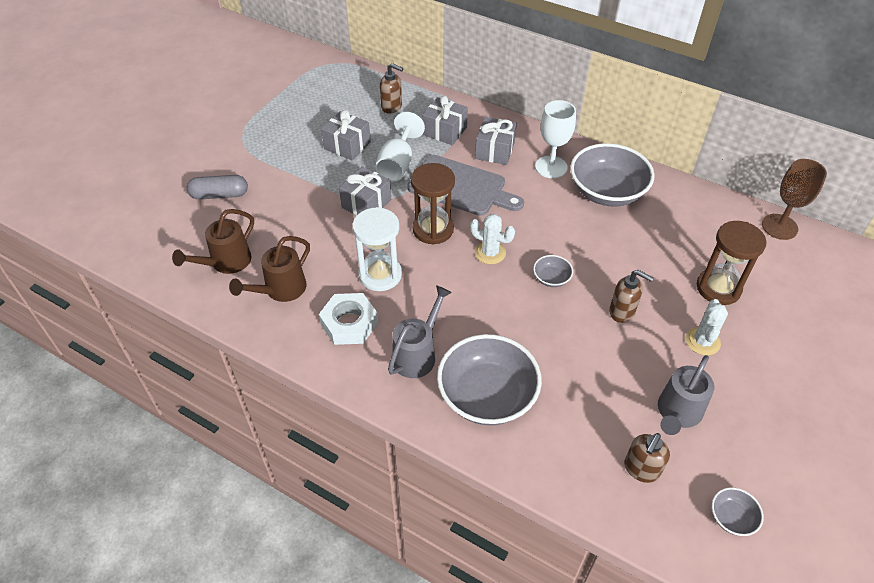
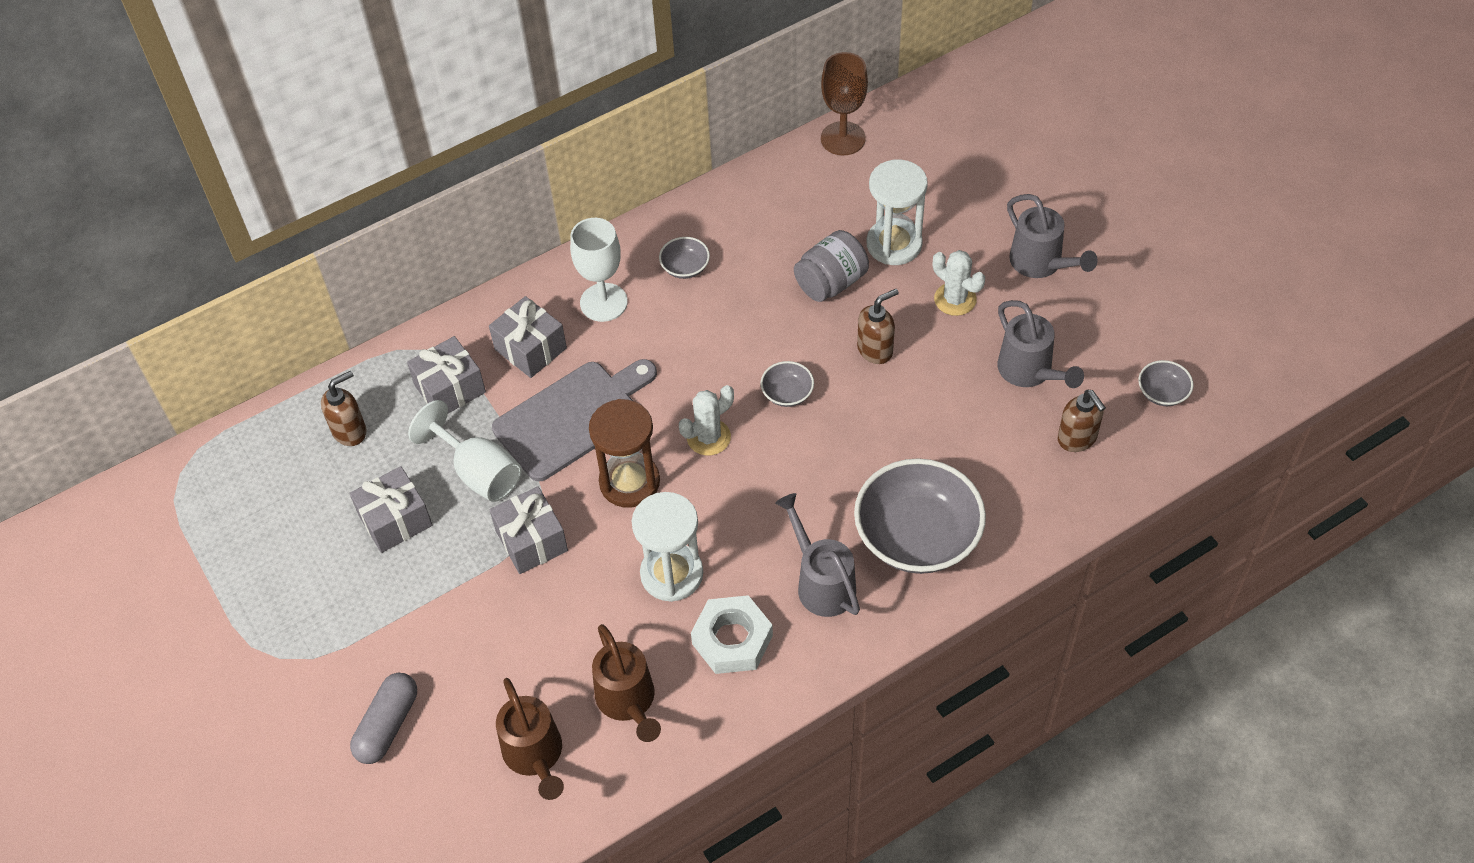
camera: 60 degrees left, 5 degrees up
grey bowl [570,143,655,206] -> grey bowl [659,237,710,279], size x0.44
brown hourglass [697,221,767,305] -> white hourglass [867,160,928,265]
none -> grey jar [794,230,869,302]
none -> grey watering can [1007,194,1097,278]

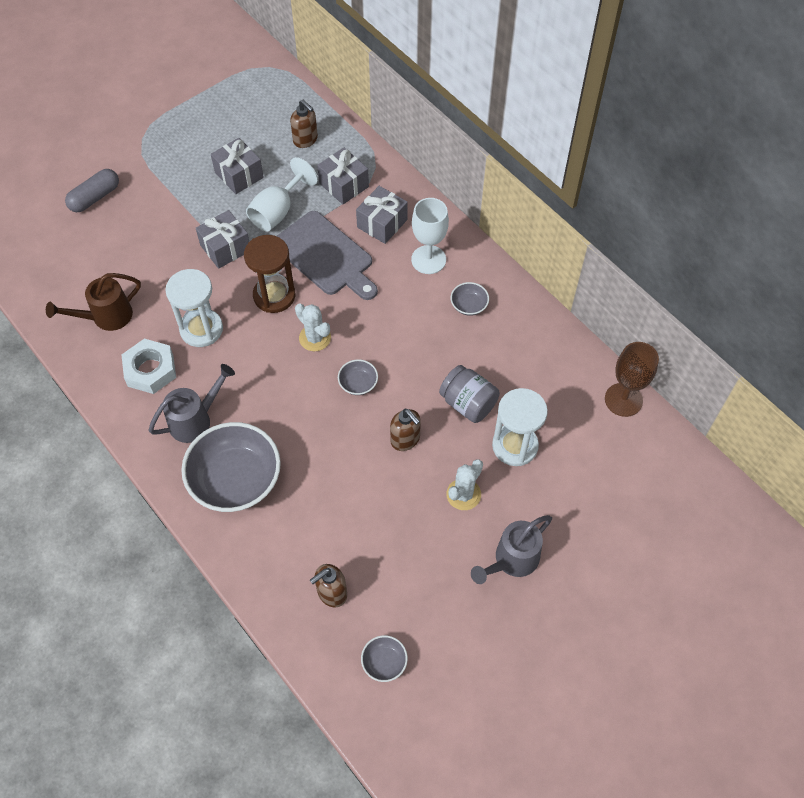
camera: 80 degrees right, 5 degrees up
grey capsule [350,673,417,764] -> grey capsule turned 60 degrees counterclockwise [65,169,119,212]
brown watering can [496,678,564,800] -> none
grey watering can [997,300,1084,388] -> none

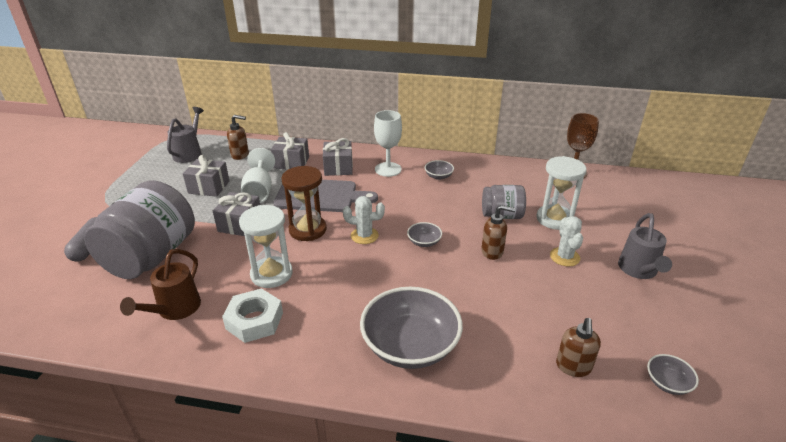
camera: 40 degrees left, 25 degrees down
grey watering can [149,364,235,443] -> grey watering can moved to [167,107,204,163]
none -> grey jar [84,180,195,279]

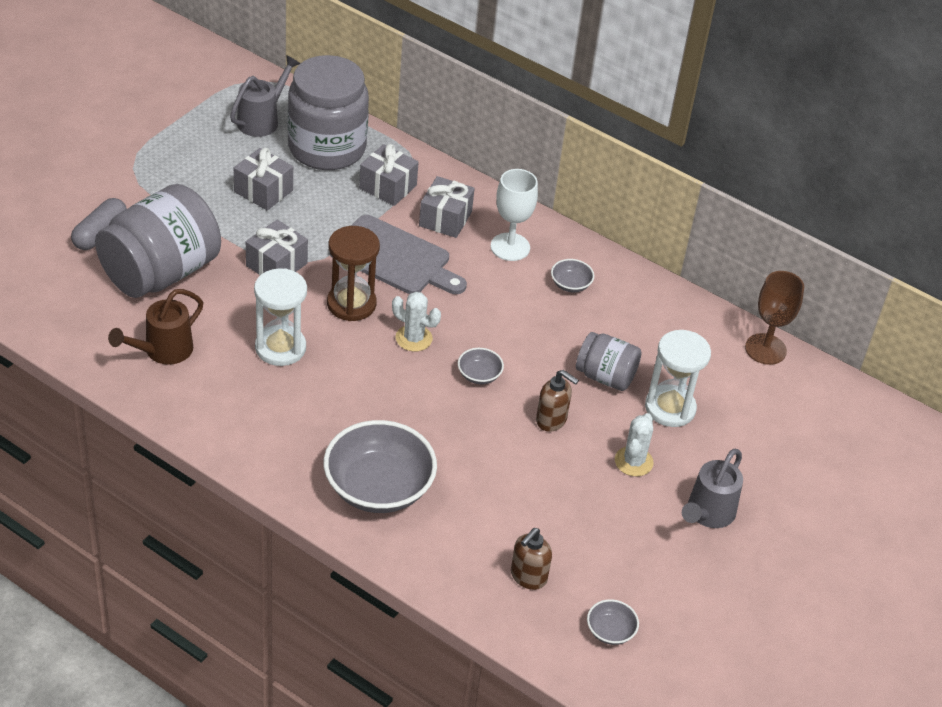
camera: 20 degrees right, 10 degrees up
white nut [222,288,283,343] -> none
brown soap dispenser [227,115,249,160] -> grey jar [288,55,369,170]
white goblet [241,148,275,203] -> none

